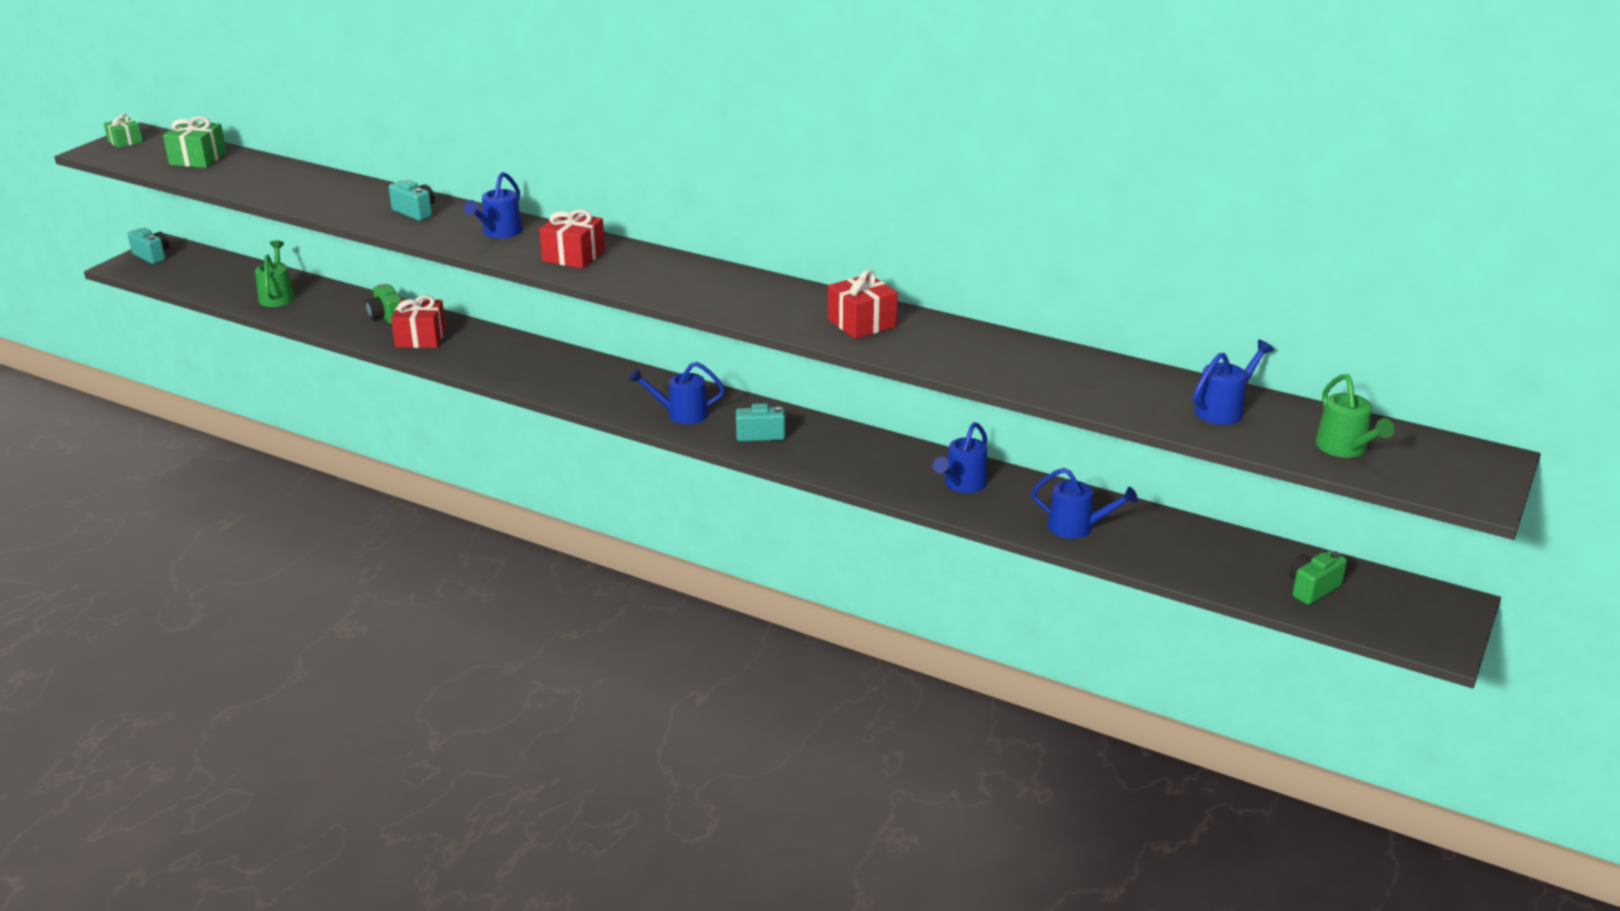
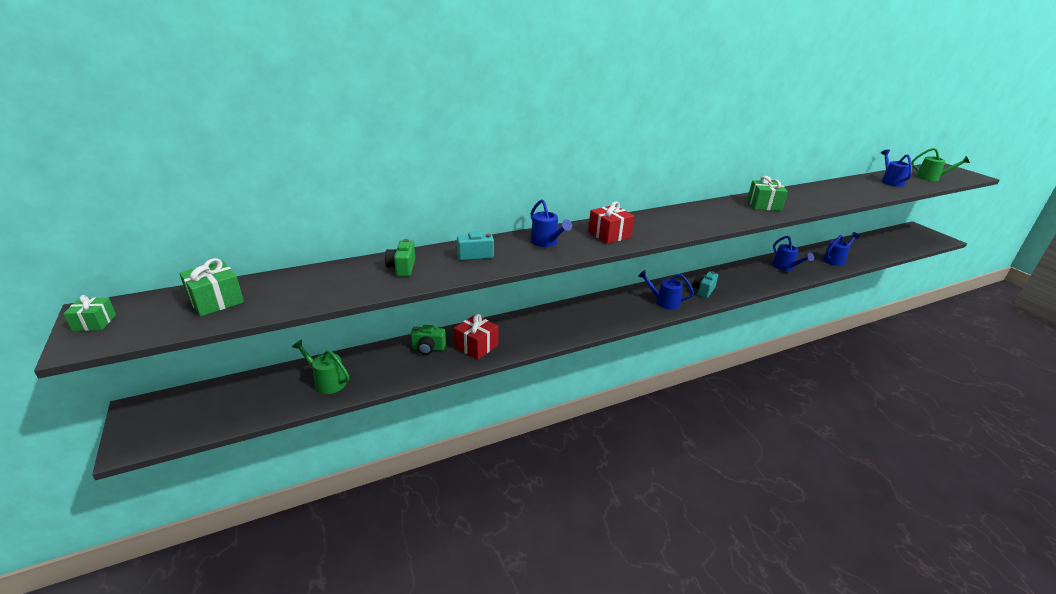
camera: 55 degrees left, 0 degrees up
turquoise camera [127,228,169,264] -> none
blue watering can [629,362,725,424] -> blue watering can turned 75 degrees clockwise [638,270,694,310]
red gift [828,270,898,339] -> green gift [747,176,788,211]
green camera [1289,551,1347,605] -> green camera moved to [385,239,415,277]

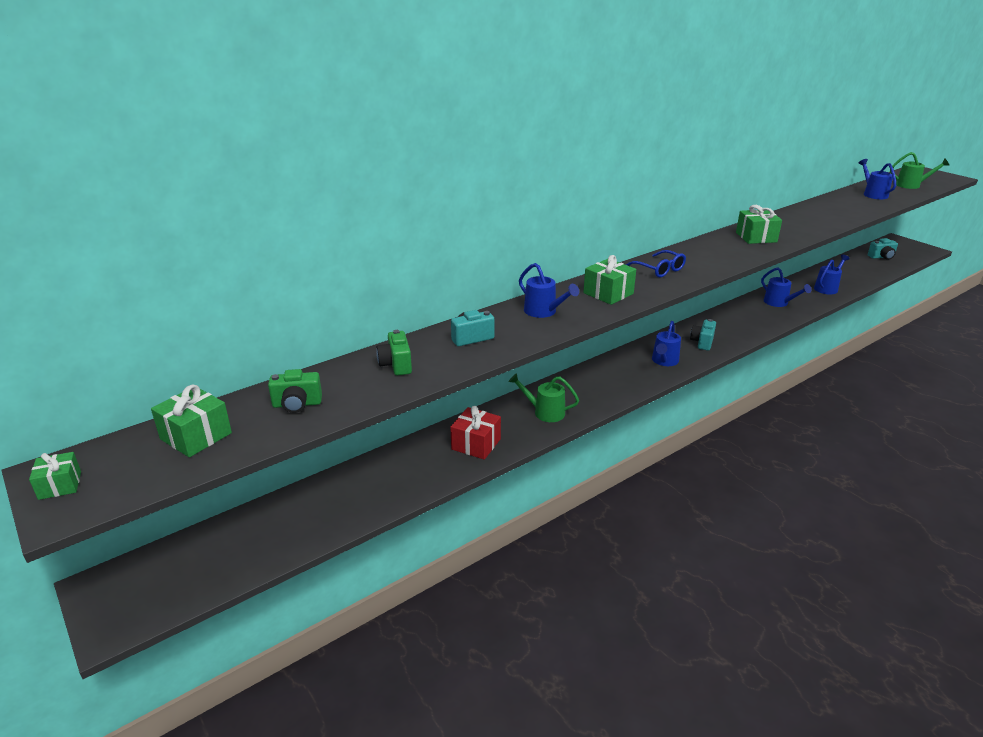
camera: 10 degrees left, 0 degrees up
green watering can [292,340,349,394] -> green watering can moved to [509,373,579,422]
green camera [410,325,446,355] -> green camera moved to [268,369,322,413]
red gift [588,202,635,244] -> green gift [583,255,636,305]
blue watering can [638,270,694,310] -> blue watering can turned 75 degrees counterclockwise [652,321,681,366]
none -> blue glasses [625,250,686,278]
none -> turquoise camera [868,238,898,260]

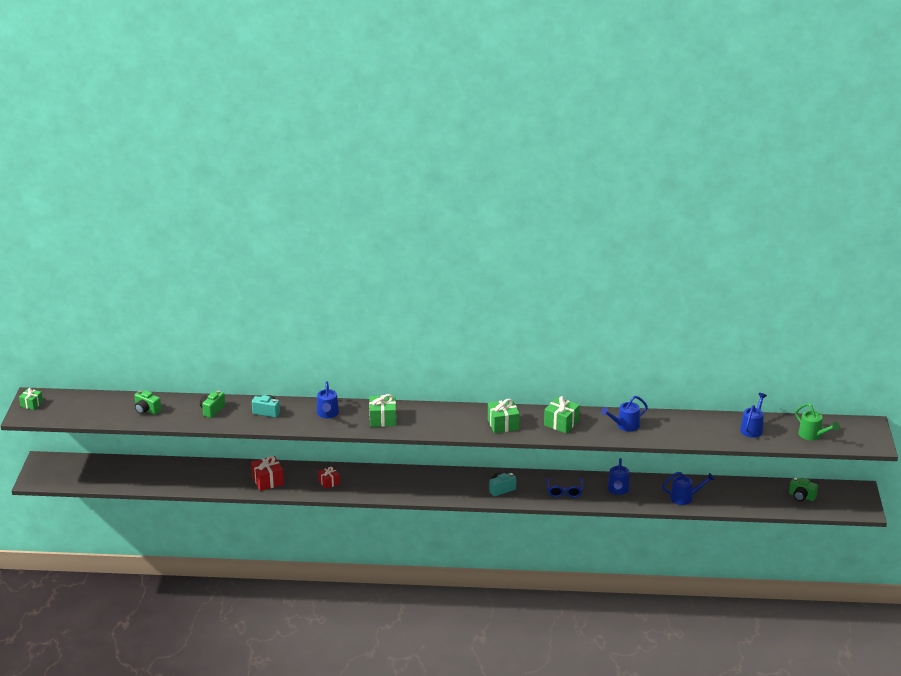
camera: 40 degrees right, 0 degrees up
green gift [151,385,232,457] -> green gift moved to [488,399,520,433]
green watering can [509,373,579,422] -> red gift [318,467,340,489]
blue glasses [625,250,686,278] -> blue glasses moved to [546,477,583,498]
blue watering can [652,321,681,366] -> blue watering can moved to [601,396,648,432]
turquoise camera [868,238,898,260] -> green camera [789,477,818,501]

